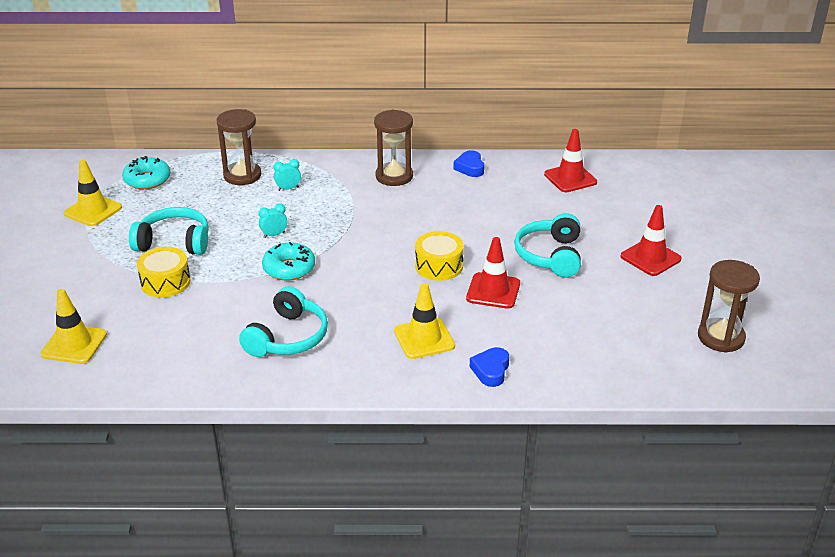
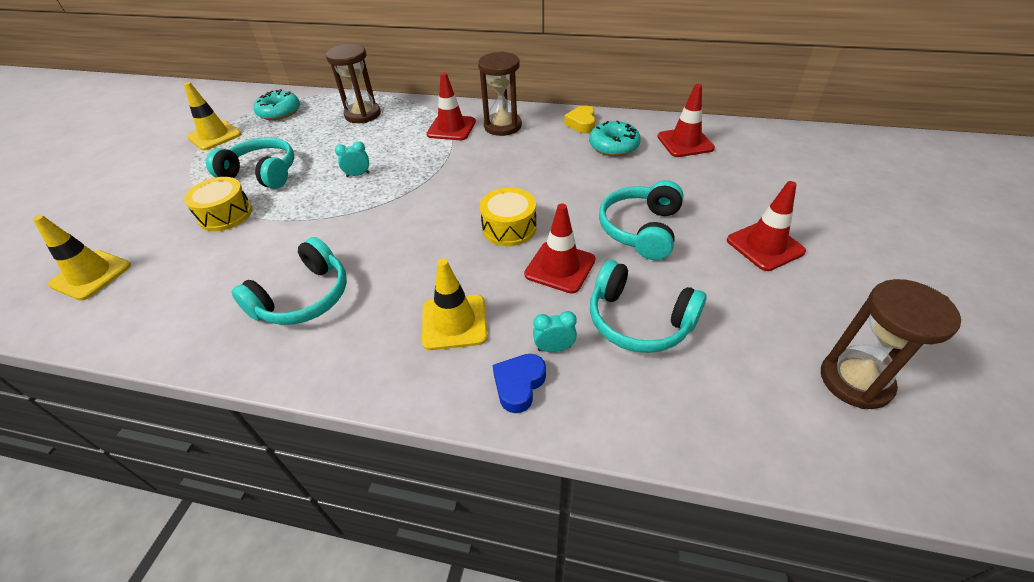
camera: 15 degrees right, 10 degrees up
turquoise donut [262,242,315,281] -> turquoise donut moved to [589,121,641,156]
turquoise clock [274,159,301,191] -> turquoise clock moved to [533,311,577,352]
blue heart [453,150,484,177] -> yellow heart [564,105,595,133]
none -> red traffic cone [426,73,476,140]
none -> turquoise headphones [590,260,706,353]

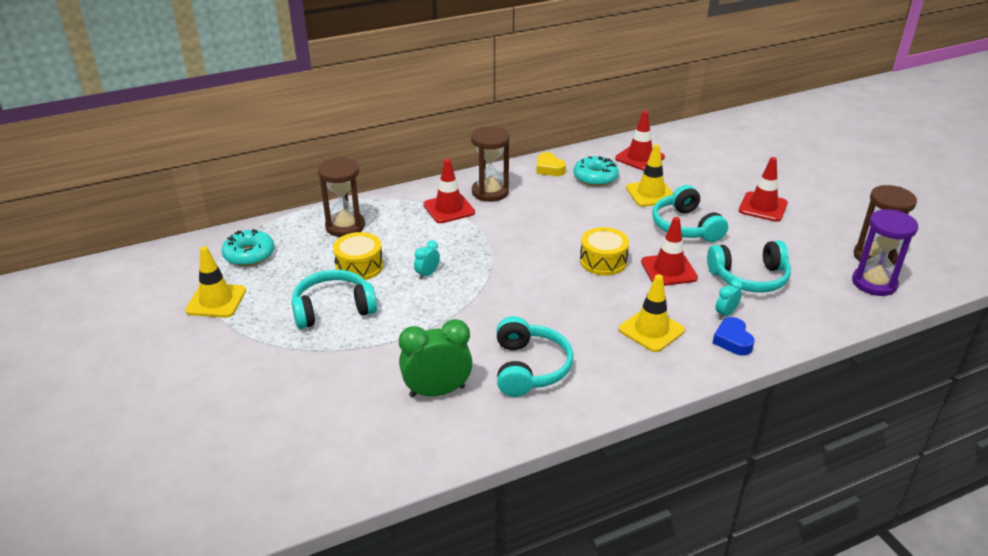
camera: 40 degrees left, 10 degrees down
yellow traffic cone [33,215,131,301] -> yellow traffic cone moved to [626,144,673,207]
yellow drum [184,177,252,231] -> yellow drum moved to [333,232,383,280]
none -> green clock [399,319,473,398]
none -> purple hourglass [852,209,918,296]

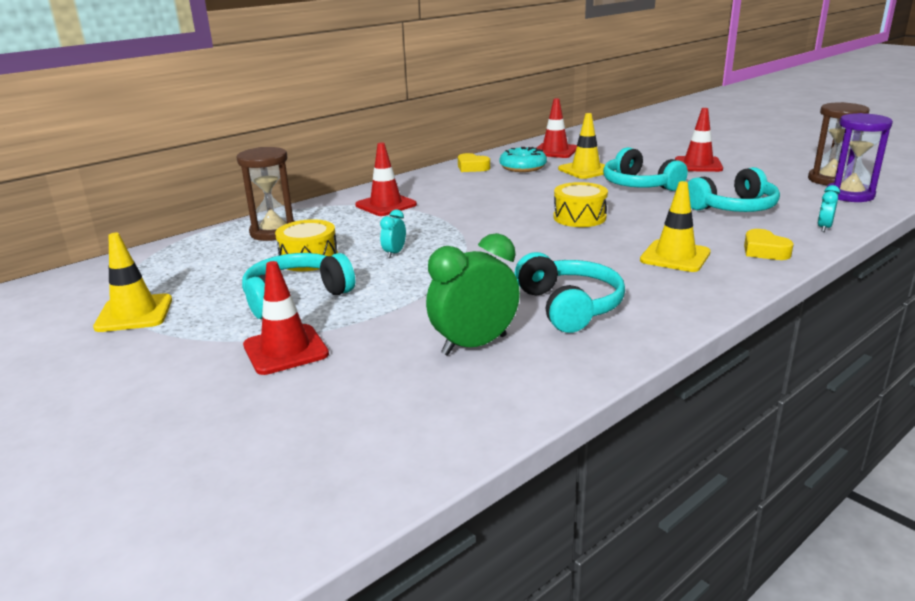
camera: 15 degrees left, 10 degrees down
turquoise donut [221,229,274,266] -> none
brown hourglass [471,126,510,202] -> none
red traffic cone [641,217,698,286] -> red traffic cone moved to [243,261,329,375]
blue heart [713,317,755,355] -> yellow heart [744,229,794,260]
turquoise clock [715,279,743,319] -> turquoise clock moved to [818,185,840,232]

